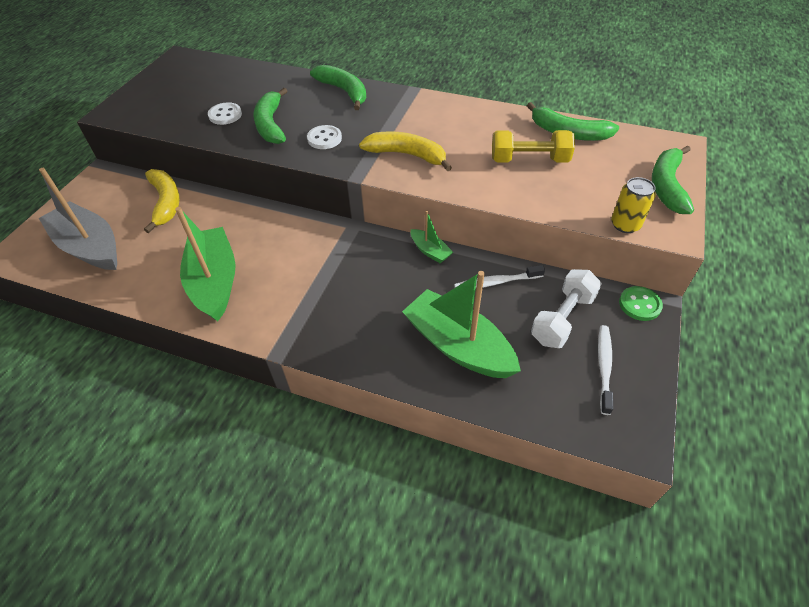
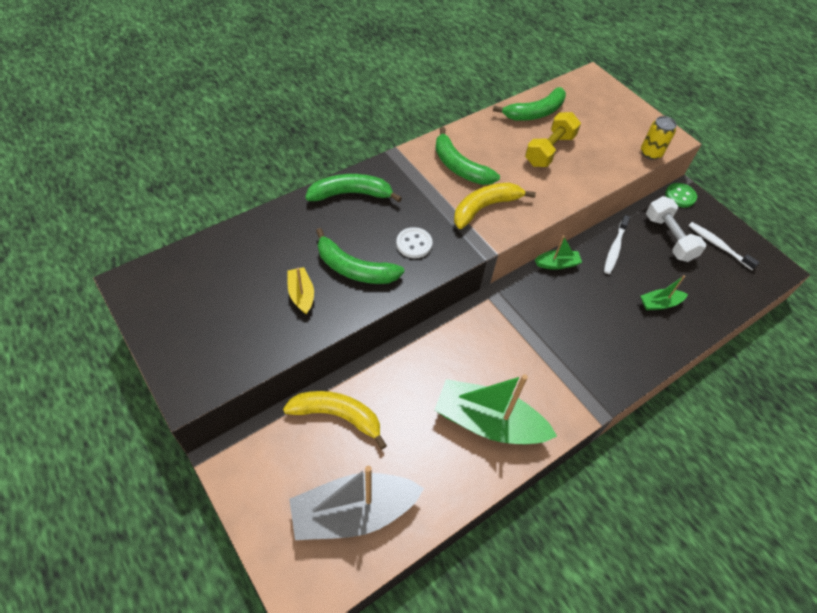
camera: 60 degrees left, 5 degrees up
white button [208,102,242,125] -> yellow boat [288,267,314,315]
green boat [402,271,521,378] -> green boat [641,275,688,310], size x0.47
green banana [652,145,694,214] -> green banana moved to [435,127,500,185]

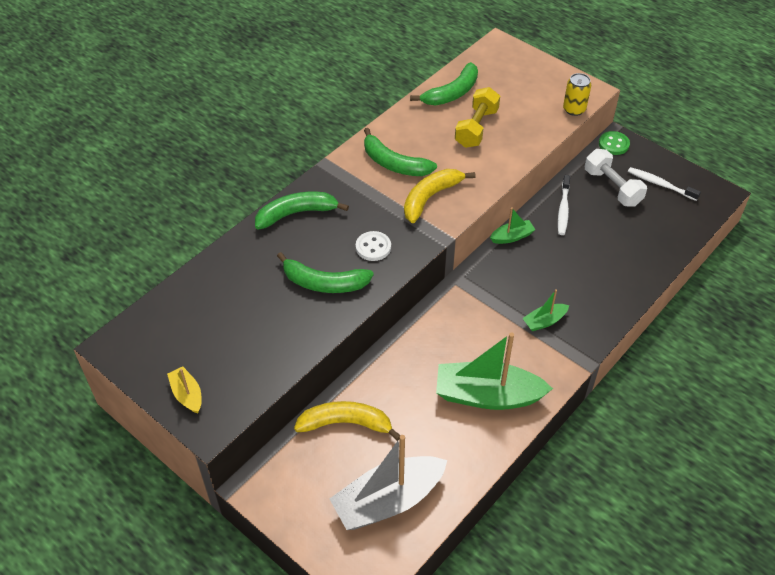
camera: 10 degrees left, 5 degrees down
yellow boat [288,267,314,315] -> yellow boat moved to [167,367,202,413]
green boat [641,275,688,310] -> green boat moved to [522,289,569,331]

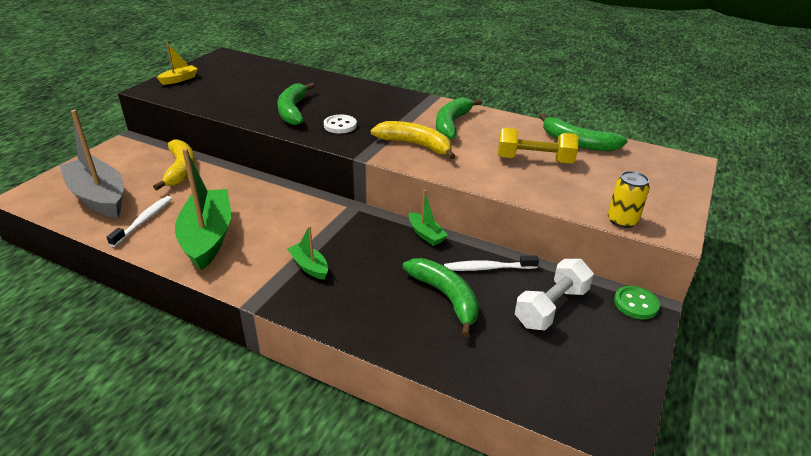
camera: 75 degrees right, 15 degrees down
green banana [255,192,349,230] -> green banana moved to [403,258,479,338]
white toothbrush [628,167,701,201] -> white toothbrush moved to [107,196,172,247]

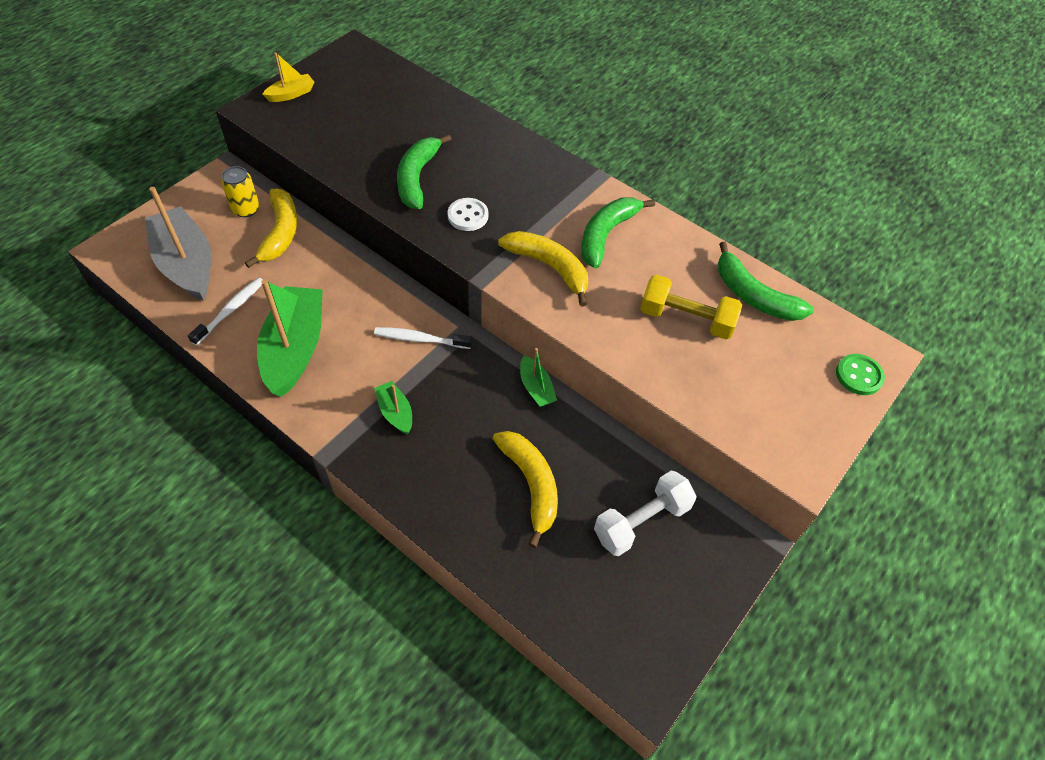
camera: 10 degrees right, 20 degrees up
green banana [403,258,479,338] -> yellow banana [493,431,558,548]
white toothbrush [444,255,539,271] -> white toothbrush moved to [374,327,472,349]
yellow can [608,171,650,228] -> yellow can moved to [221,166,259,217]
green button [614,286,660,319] -> green button moved to [836,354,885,395]

